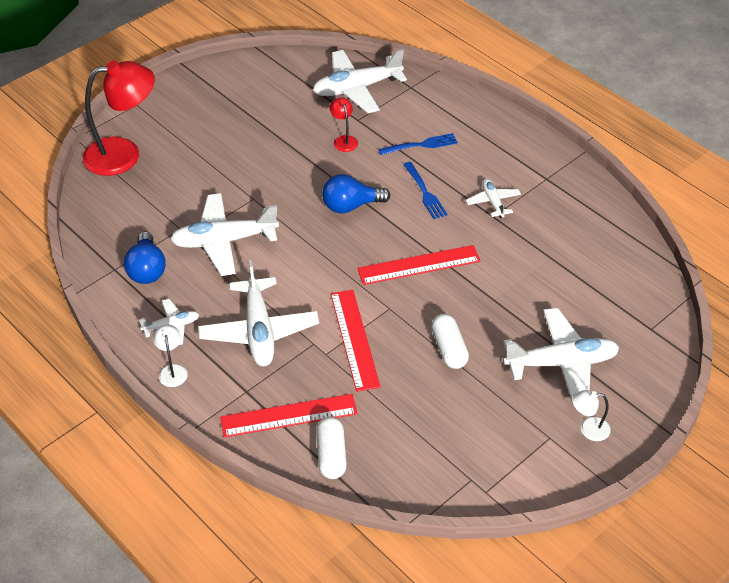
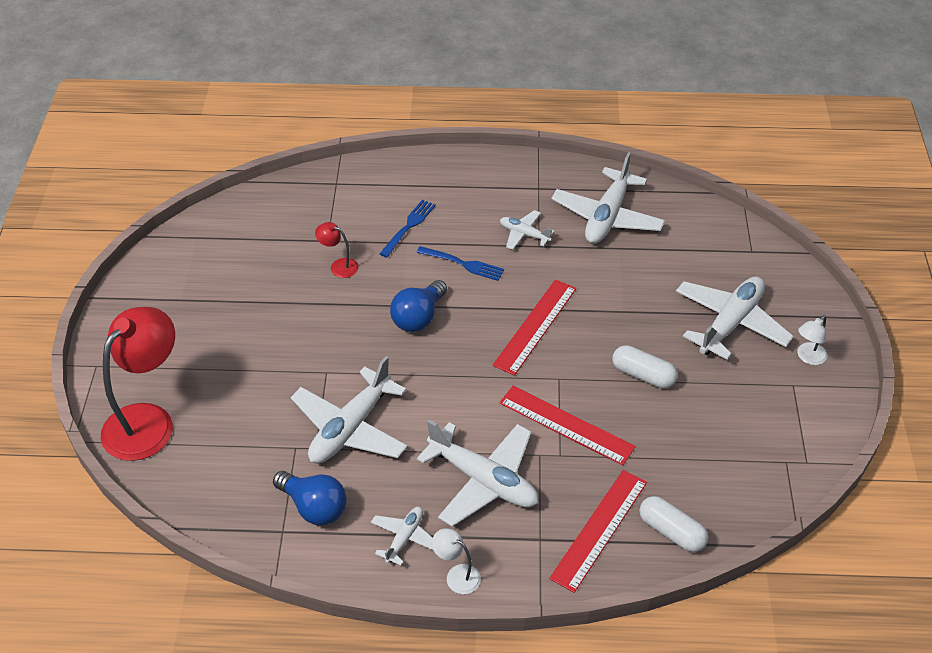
camera: 45 degrees left, 0 degrees up
white plane [313,49,407,113] -> white plane moved to [551,152,665,244]

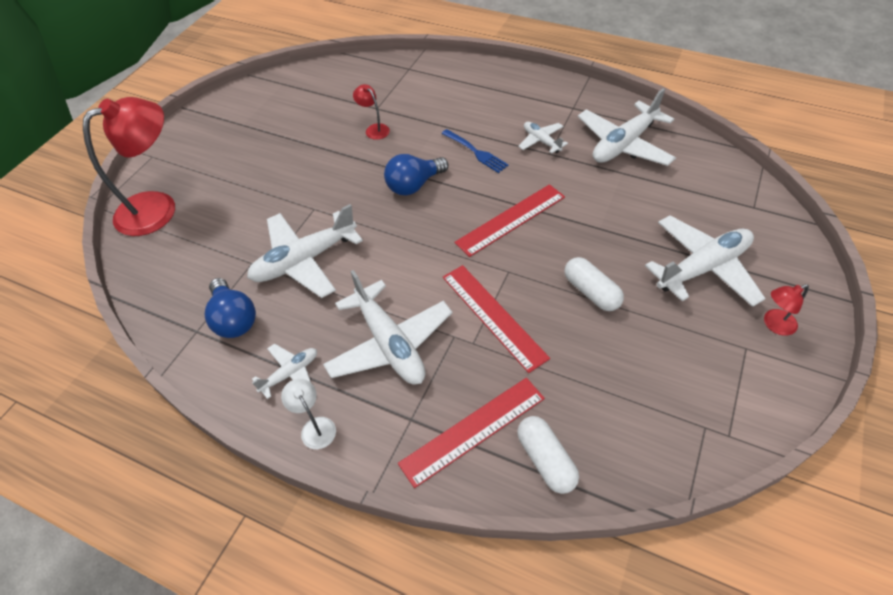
camera: 25 degrees right, 5 degrees up
blue fork [380,200,436,257] -> none
white lamp [797,315,827,365] -> red lamp [764,284,809,336]

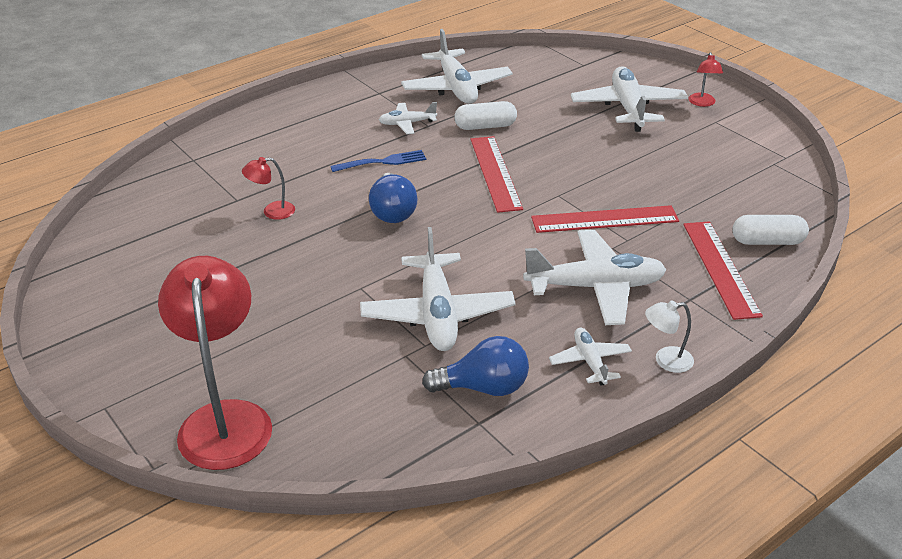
camera: 65 degrees left, 15 degrees down
white capsule [565,257,624,311] -> white capsule moved to [454,101,517,130]

